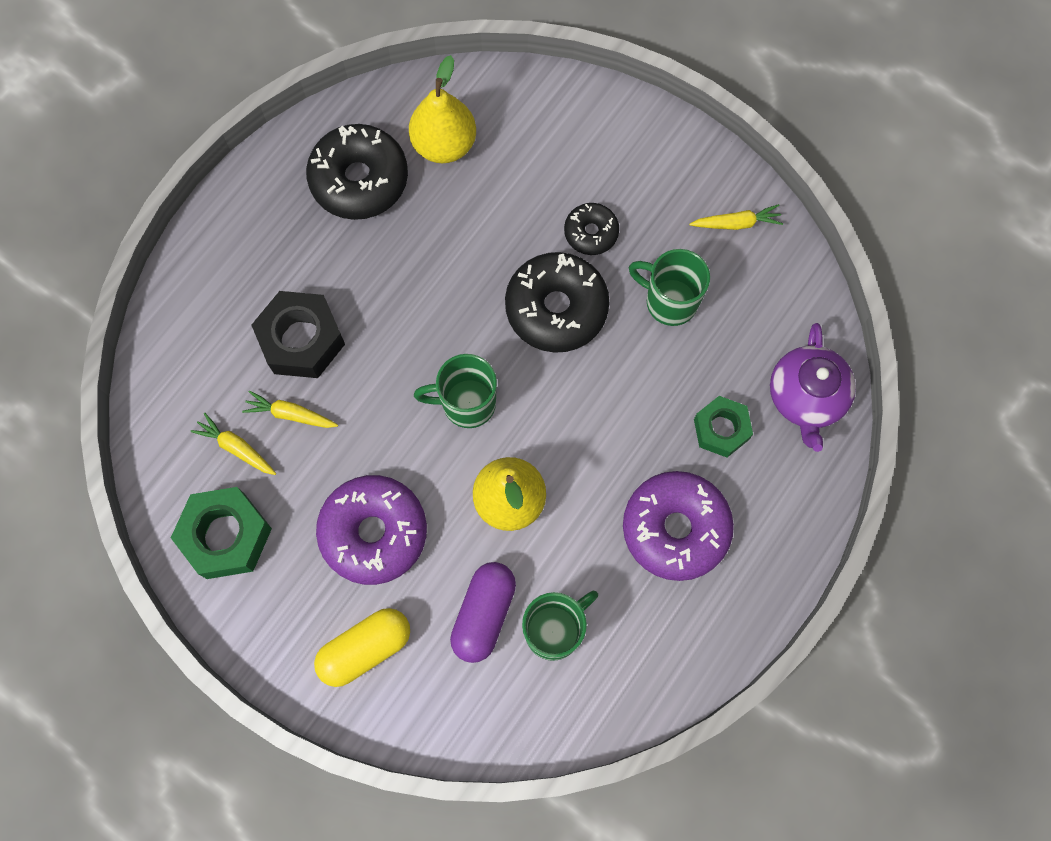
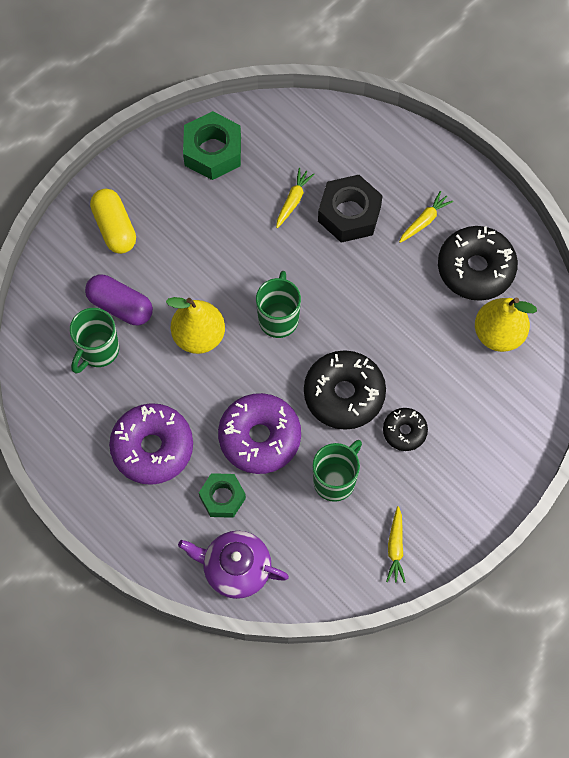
camera: 100 degrees right, 5 degrees down
yellow carrot [191,413,276,475] -> yellow carrot moved to [399,191,453,243]
purple donut [316,475,427,585] -> purple donut moved to [218,393,301,474]
green mug [522,591,598,661] -> green mug turned 60 degrees clockwise [70,308,119,373]

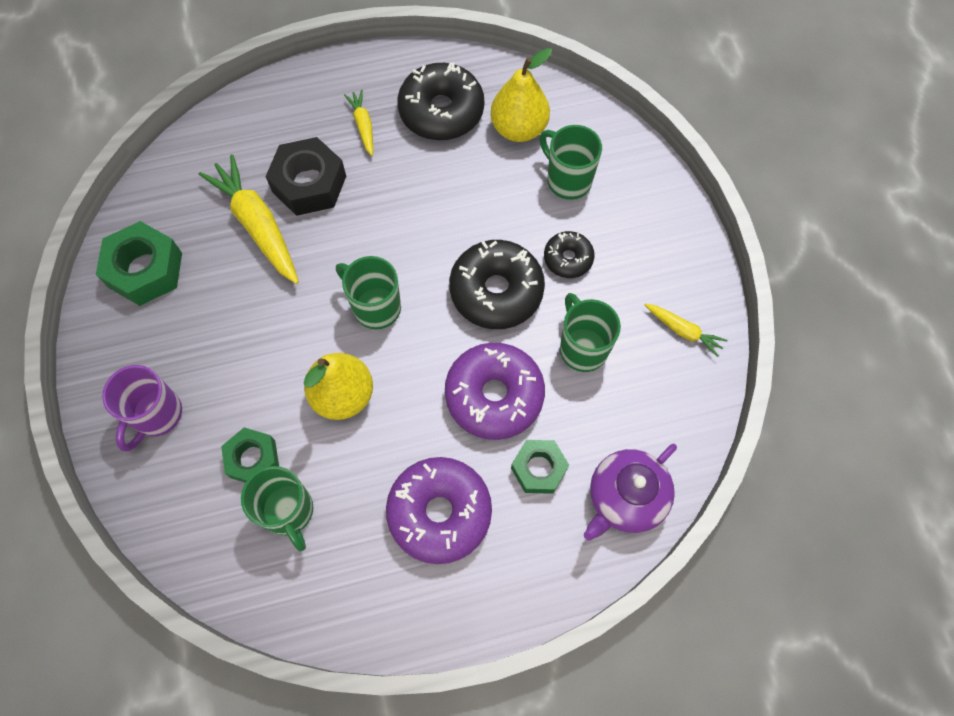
camera: 60 degrees left, 0 degrees up
purple capsule [85,275,153,325] -> green nut [221,428,279,483]
yellow capsule [90,189,136,254] -> purple mug [102,365,182,452]
yellow carrot [276,168,315,228] -> yellow carrot [199,154,299,284], size x1.96
none -> green mug [539,125,602,200]

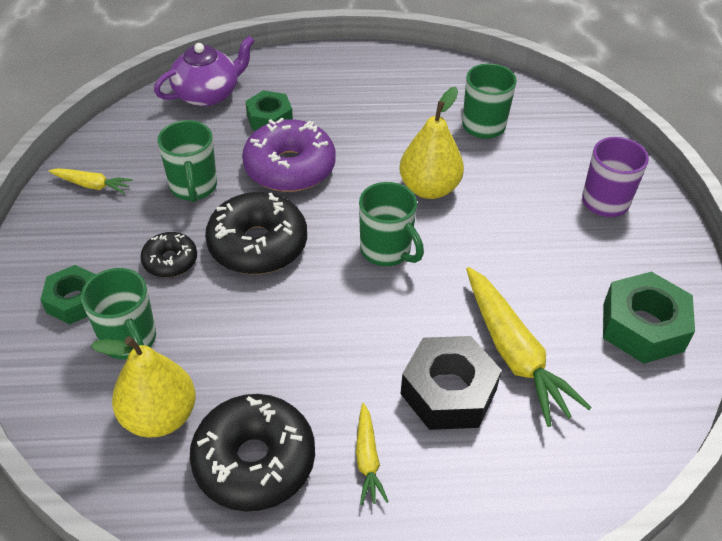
camera: 170 degrees left, 20 degrees down
green nut [221,428,279,483] -> green nut moved to [40,265,96,324]
purple donut [386,457,492,564] -> none
yellow carrot [645,304,728,357] -> yellow carrot turned 150 degrees clockwise [49,168,133,194]

